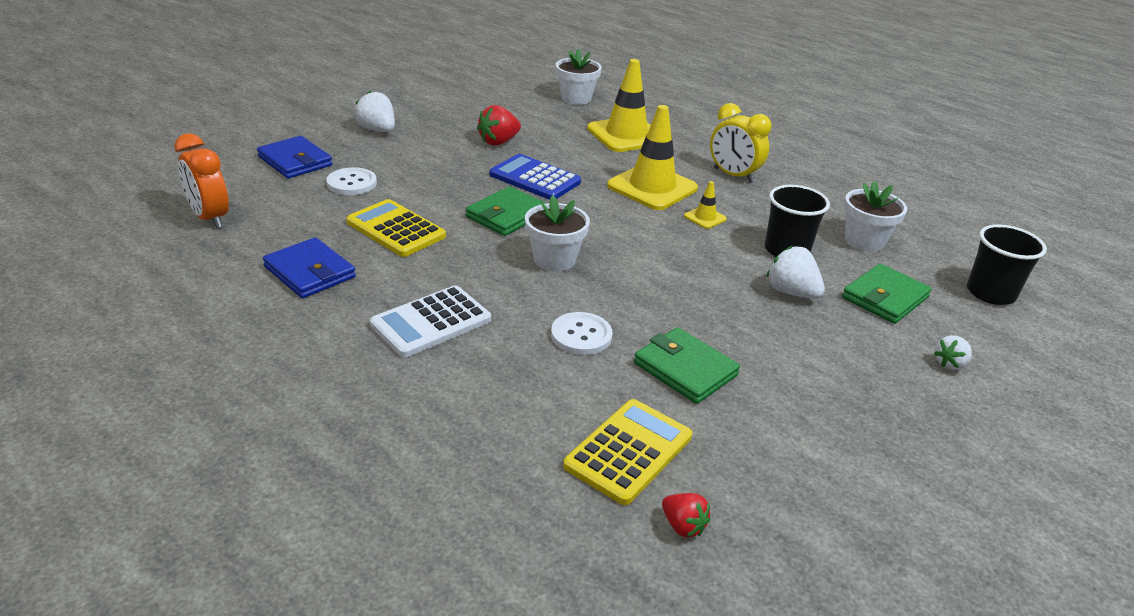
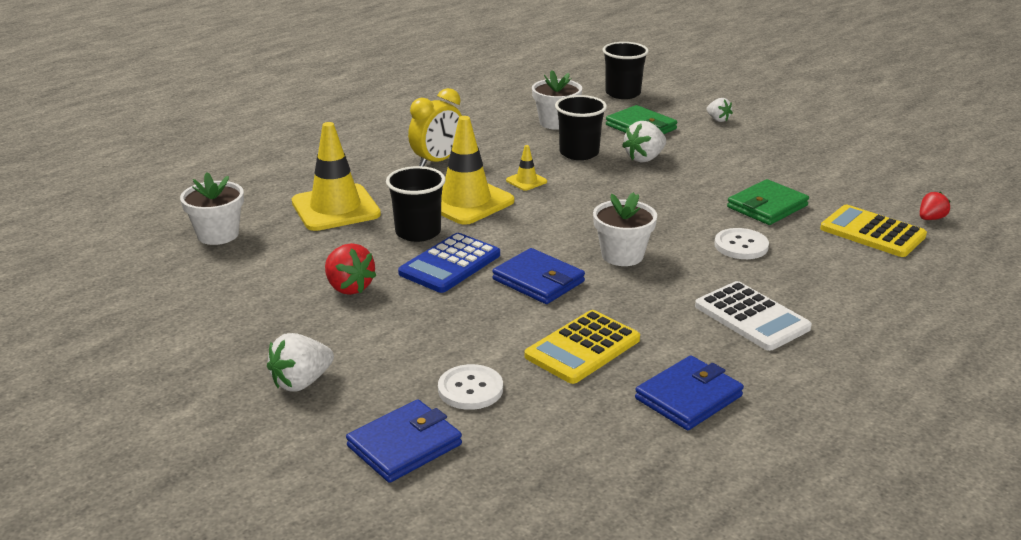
camera: 85 degrees left, 5 degrees down
orange clock [174,133,229,229] -> none
green wallet [466,186,546,236] -> blue wallet [492,248,585,304]
none -> black cup [386,166,446,242]

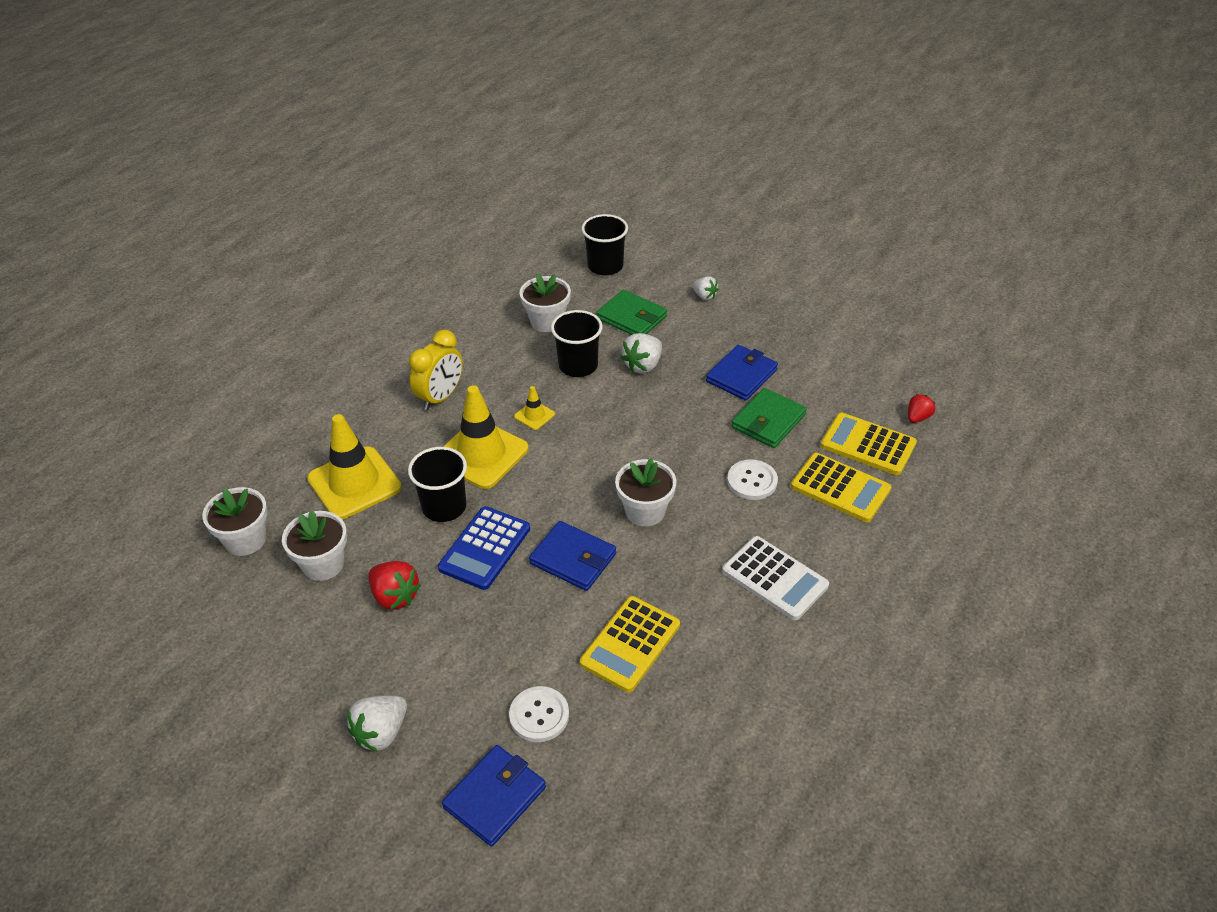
camera: 10 degrees left, 15 degrees up
blue wallet [635,356,744,430] -> blue wallet moved to [706,345,778,401]
none -> white flower pot [282,510,347,581]
none -> yellow calculator [791,453,891,522]

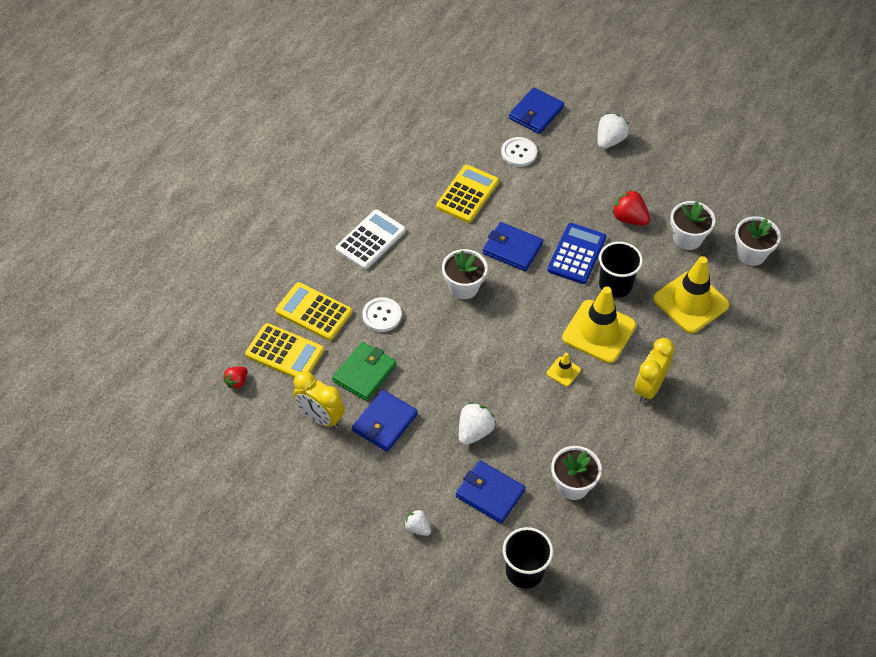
camera: 175 degrees right, 10 degrees up
black cup [551,310,603,377] -> none
green wallet [596,290,667,335] -> blue wallet [456,460,525,524]
white calculator [722,536,829,620] -> white calculator turned 90 degrees clockwise [336,209,406,270]
none -> yellow clock [293,371,345,428]

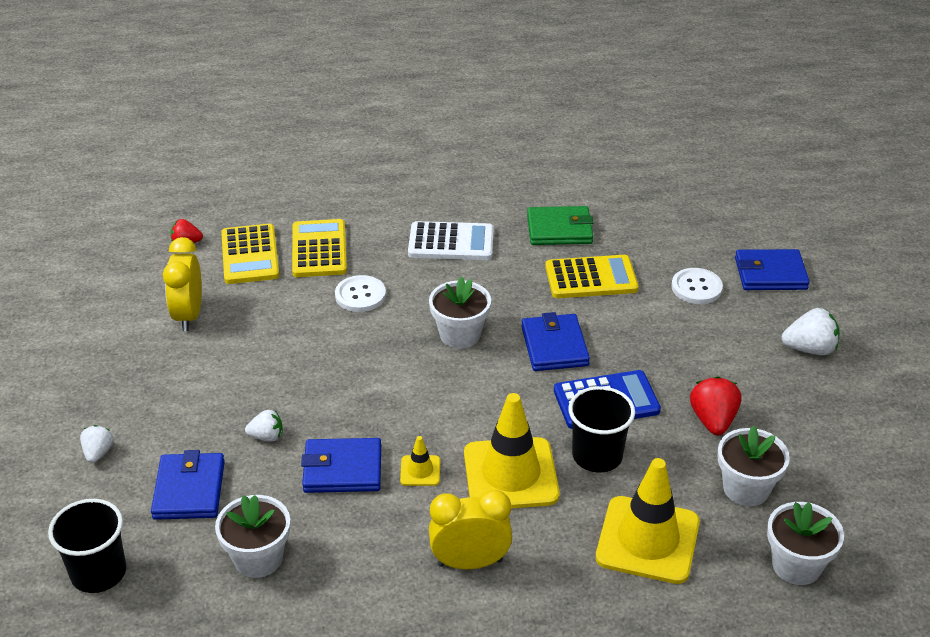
camera: 55 degrees right, 15 degrees down
green wallet [332,342,396,401] -> green wallet moved to [527,206,593,245]
blue wallet [352,390,418,452] -> blue wallet moved to [301,438,381,493]
white strawberry [459,402,496,445] -> white strawberry [245,410,283,442], size x0.63

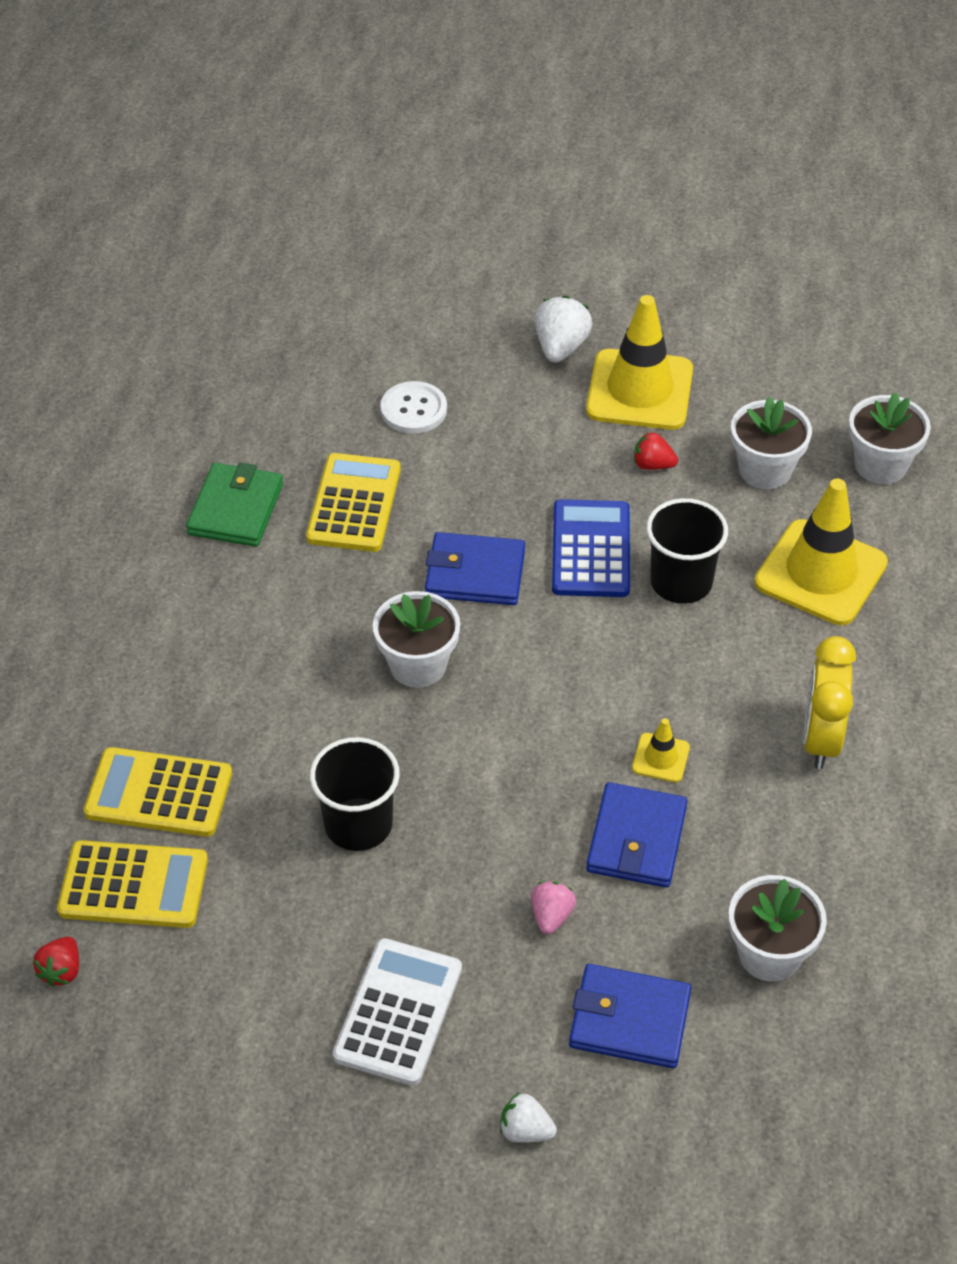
camera: 75 degrees left, 10 degrees up
black cup [48,499,126,593] -> black cup moved to [310,737,400,851]
yellow clock [163,237,202,331] -> none
white strawberry [245,410,283,442] -> pink strawberry [531,882,576,934]
white button [335,275,386,312] -> none
white calculator [408,221,494,260] -> white calculator moved to [333,938,462,1086]
yellow traffic cone [464,393,560,508] -> yellow traffic cone moved to [586,295,693,430]
red strawberry [690,376,741,435] -> red strawberry [634,432,678,470], size x0.63
blue wallet [735,249,810,290] -> none

